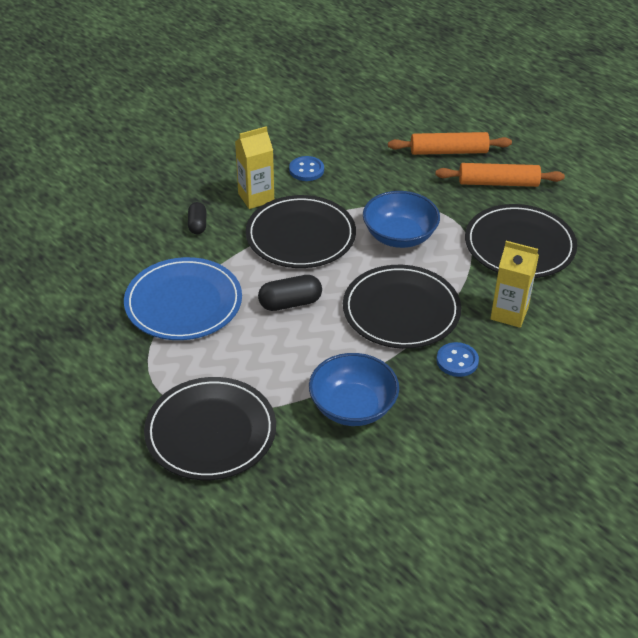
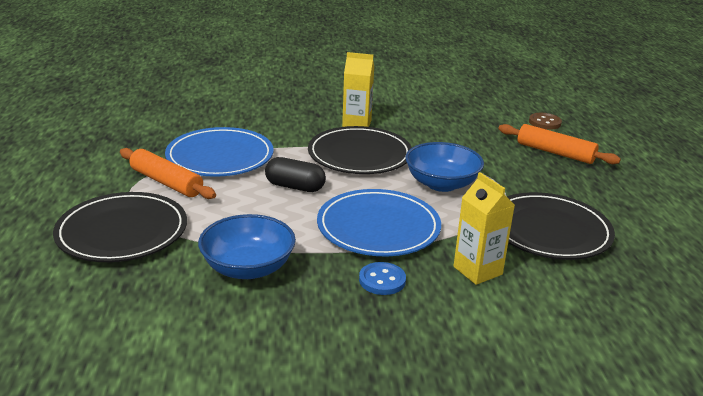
camera: 35 degrees right, 15 degrees down
black capsule [188,202,206,234] -> none
blue button [289,156,324,181] -> none
black plate [343,265,461,349] -> blue plate [317,189,441,256]
orange rolling pin [435,163,565,187] -> orange rolling pin moved to [120,148,216,199]
none -> brown button [529,113,562,130]

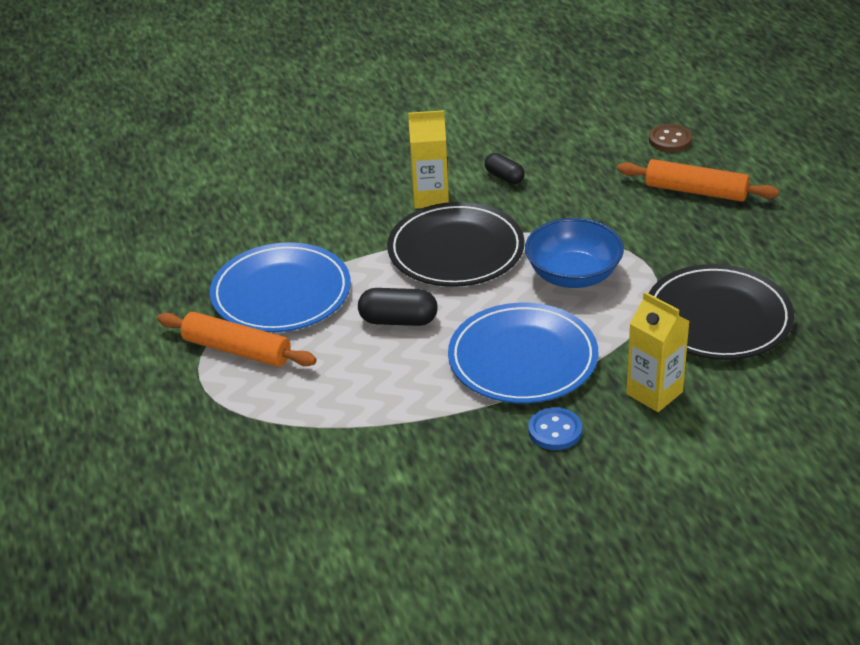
camera: 10 degrees left, 10 degrees up
black plate [53,192,187,262] -> none
blue bowl [198,214,296,279] -> none
none -> black capsule [485,153,525,184]

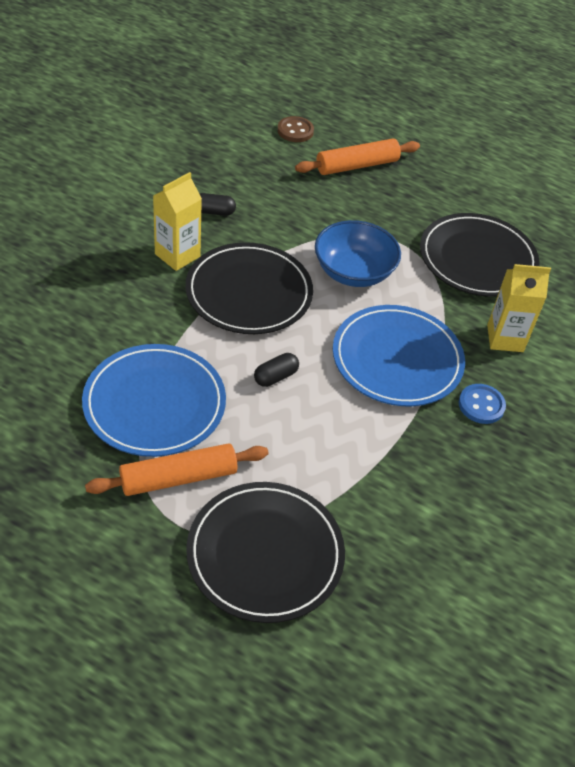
camera: 50 degrees left, 10 degrees up
black capsule [358,288,438,326] -> black capsule [254,353,299,387], size x0.66
none -> black plate [186,482,345,623]

